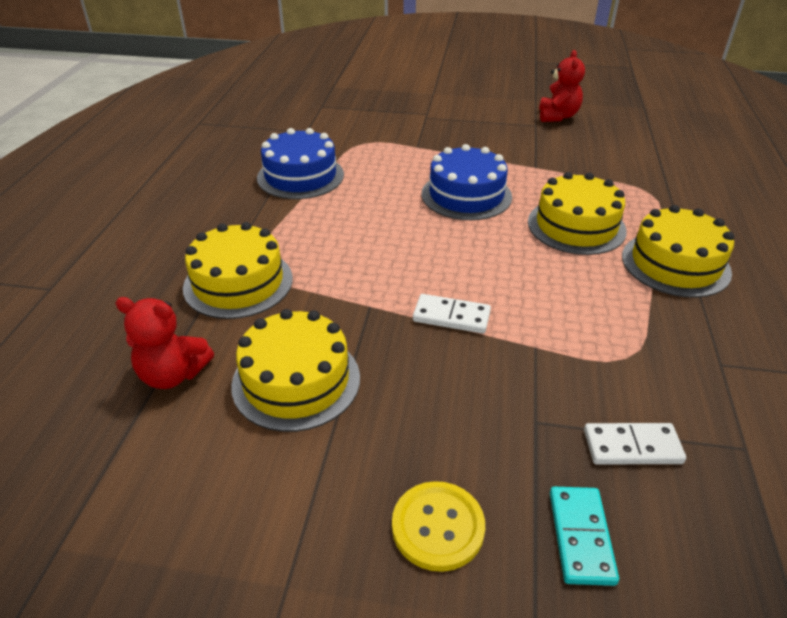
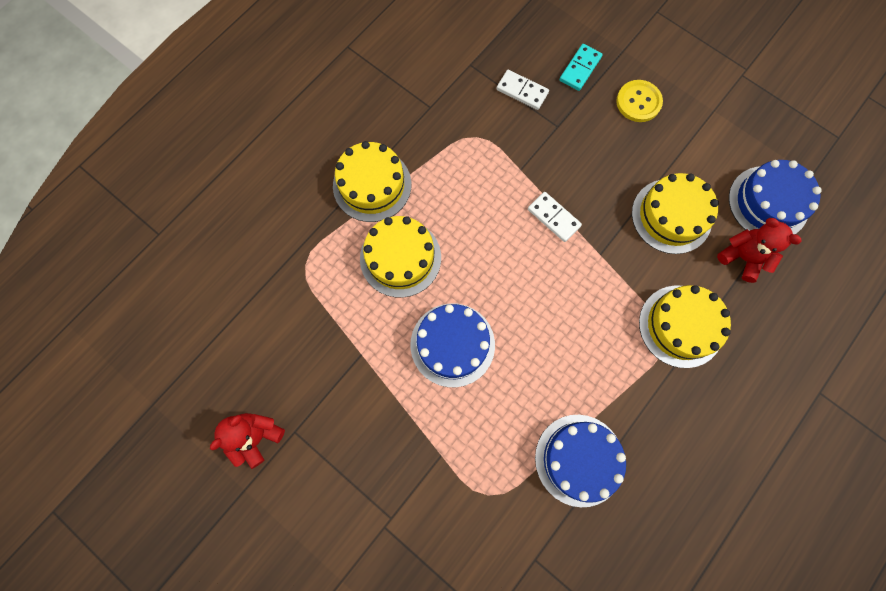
camera: 150 degrees left, 35 degrees up
none -> blue cake [729,160,822,234]

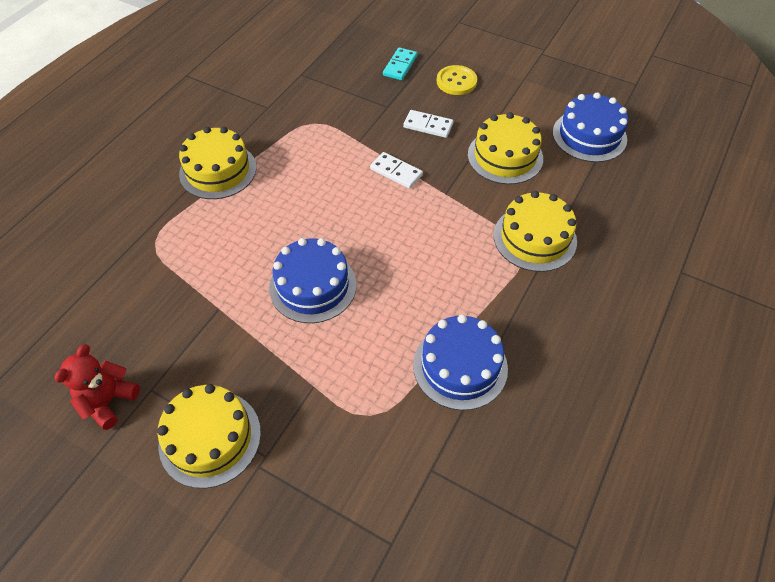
camera: 10 degrees left, 20 degrees down
yellow cake [360,216,441,298] -> yellow cake moved to [157,384,261,488]
white domino [496,70,549,110] -> white domino moved to [403,110,454,138]
red teddy bear [717,218,802,283] -> none

